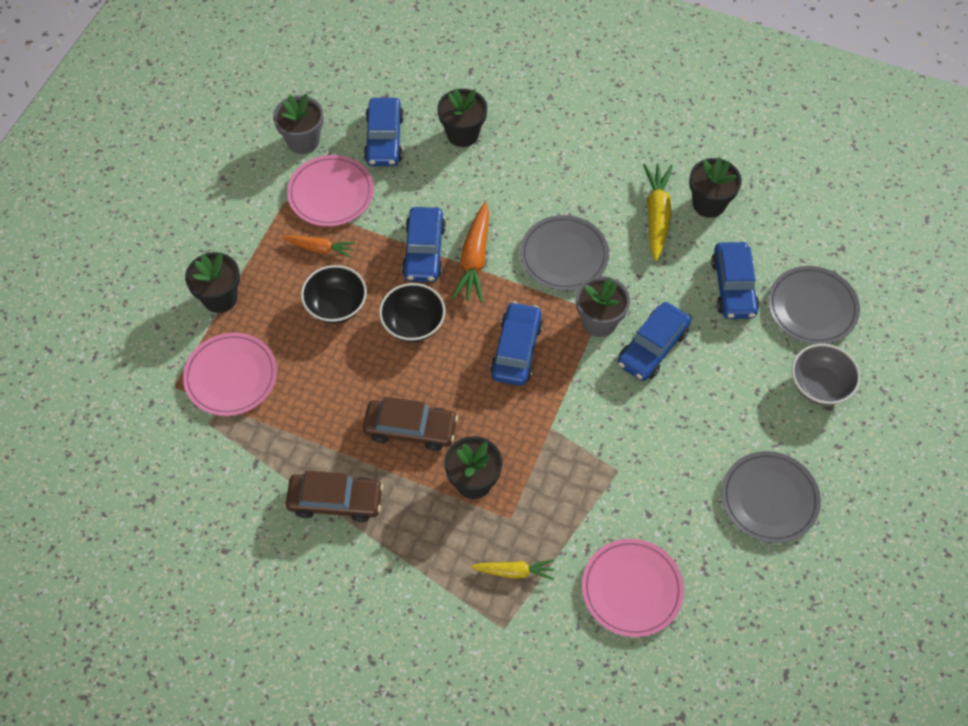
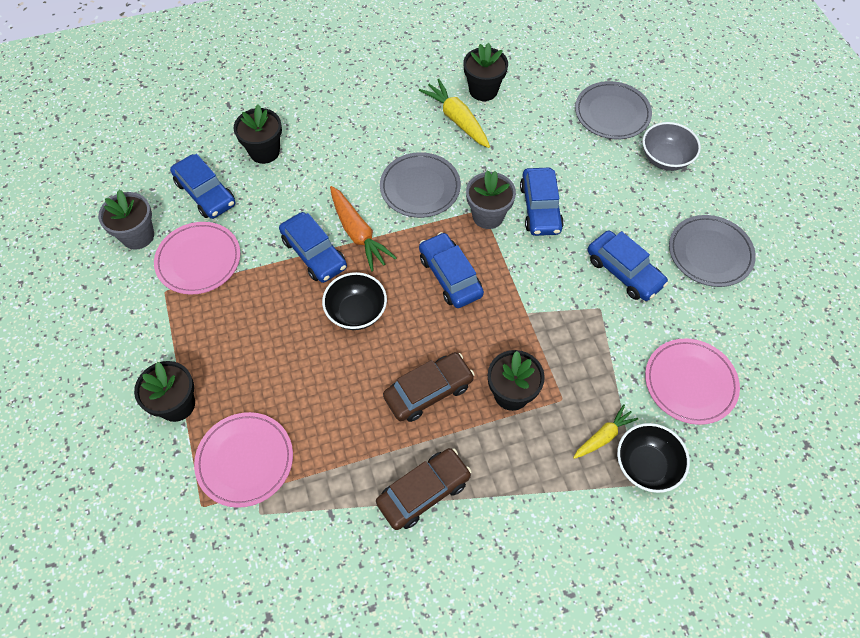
camera: 40 degrees left, 0 degrees up
orange carrot [282,235,355,258] -> none
black bowl [301,265,367,324] -> black bowl moved to [617,423,690,493]
blue car [711,242,759,319] -> blue car moved to [588,230,668,301]

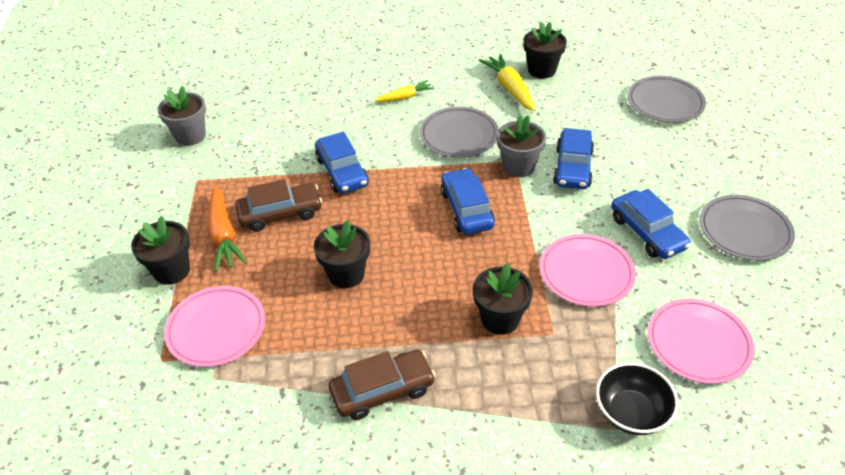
camera: 15 degrees right, 15 degrees down
pink plate [154,222,241,295] -> pink plate moved to [540,234,636,306]
blue car [170,154,235,219] -> none
black flower pot [234,104,282,164] -> black flower pot moved to [314,220,370,288]
black bowl [322,272,387,330] -> none
orange carrot [330,186,397,272] -> orange carrot moved to [208,186,247,271]
brown car [383,352,475,422] -> brown car moved to [235,179,322,232]
yellow carrot [573,404,638,459] -> yellow carrot moved to [375,80,434,102]
grey bowl [642,122,701,171] -> none

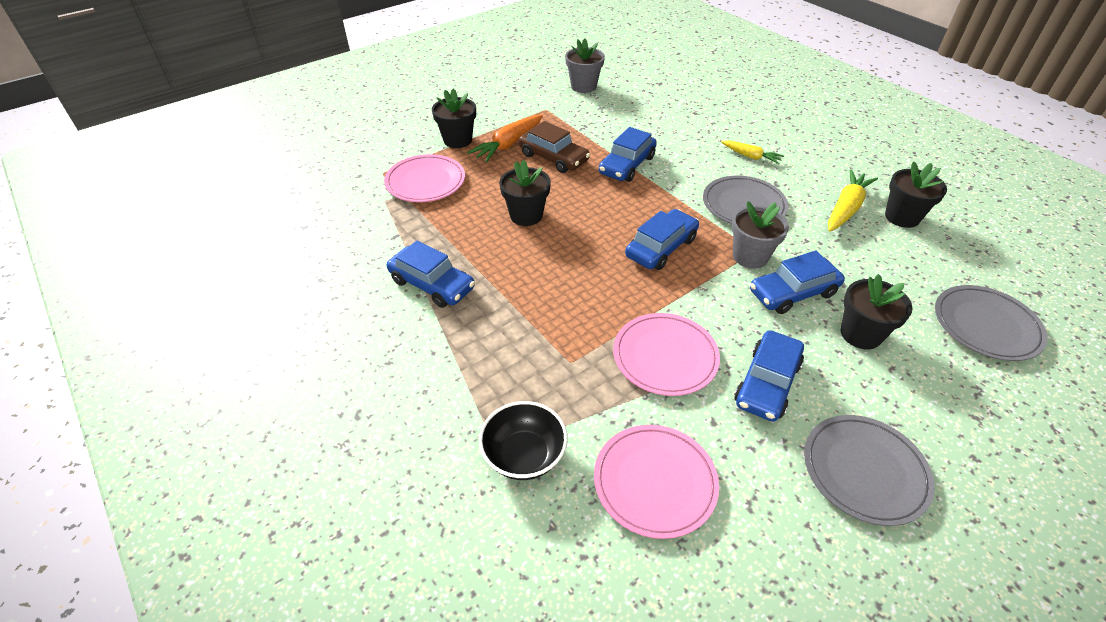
camera: 55 degrees right, 0 degrees up
brown car [329,350,436,420] -> blue car [387,240,475,308]
black flower pot [473,263,533,335] -> black flower pot moved to [841,274,913,349]

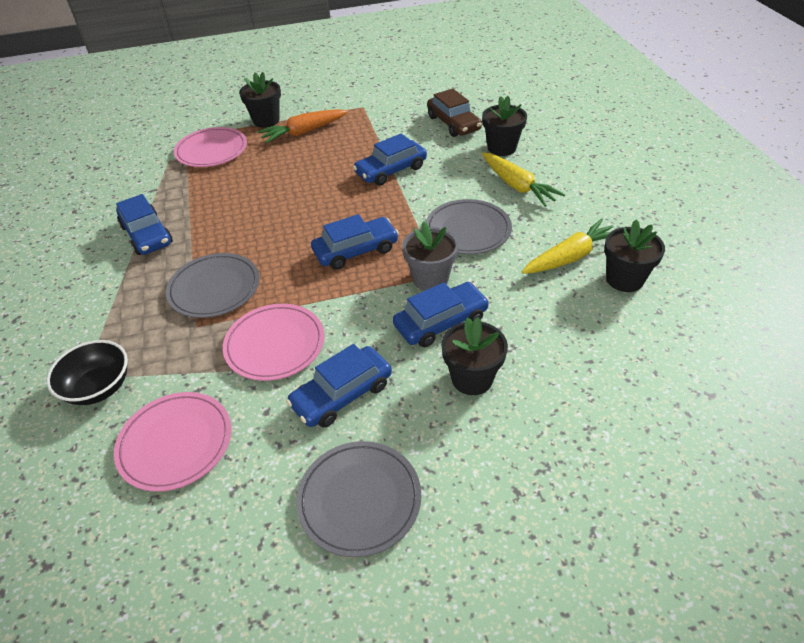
camera: 25 degrees right, 0 degrees up
black flower pot [499,159,551,226] -> black flower pot moved to [482,96,527,156]
brown car [519,121,590,173] -> brown car moved to [427,88,482,137]
grey flower pot [565,38,605,93] -> none
yellow carrot [721,140,784,164] -> yellow carrot [482,152,565,206], size x1.60
blue car [750,250,845,314] -> blue car turned 150 degrees clockwise [393,282,490,347]
grey plate [935,285,1047,361] -> grey plate moved to [166,253,260,318]

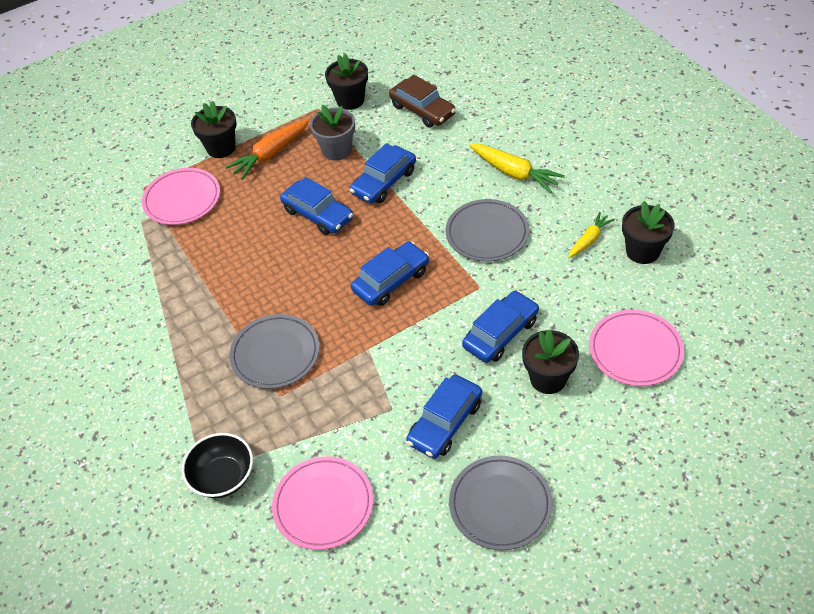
camera: 15 degrees left, 5 degrees up
blue car [116,194,173,255] -> blue car moved to [280,177,353,235]
pink plate [223,304,325,381] -> pink plate moved to [589,310,684,386]
grey flower pot [402,221,459,291] -> grey flower pot moved to [310,105,355,161]
black flower pot [482,96,527,156] -> black flower pot moved to [325,54,368,110]
yellow carrot [522,219,613,274] -> yellow carrot [568,212,615,258], size x0.62

